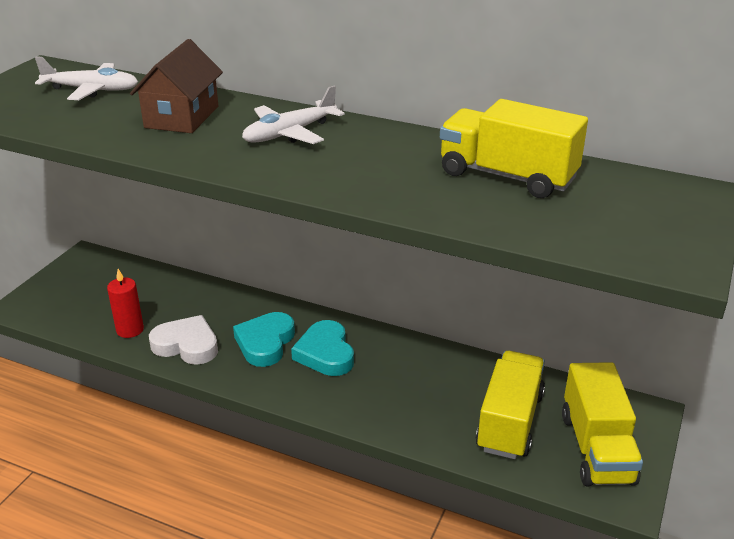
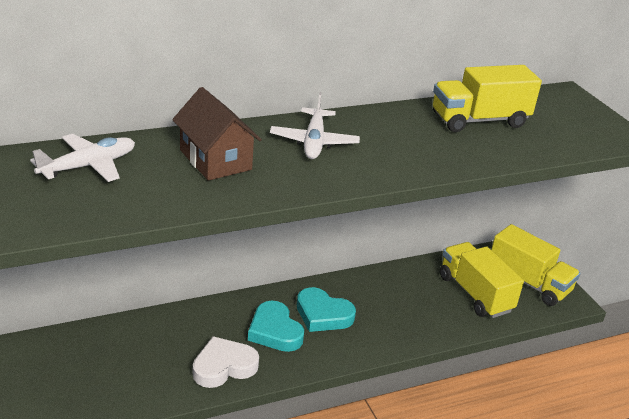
camera: 50 degrees left, 0 degrees up
red candle [107,269,144,338] -> none

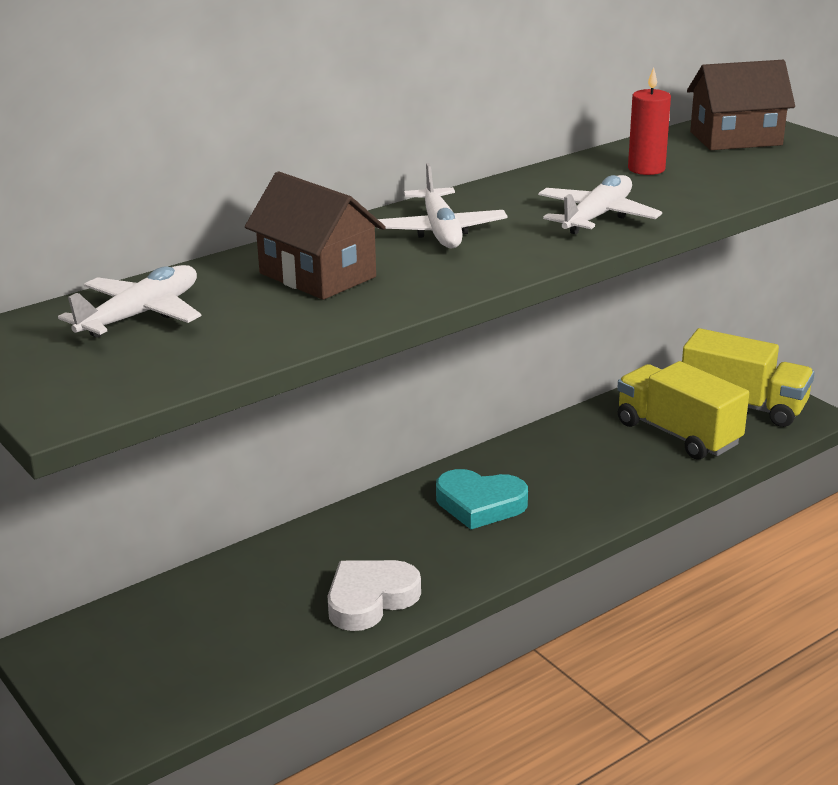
camera: 10 degrees left, 5 degrees down
turquoise heart [248,301,304,352] -> none
yellow truck [433,65,542,132] -> red candle [628,67,671,175]
none -> white plane [538,175,662,234]
none -> brown house [687,60,795,150]

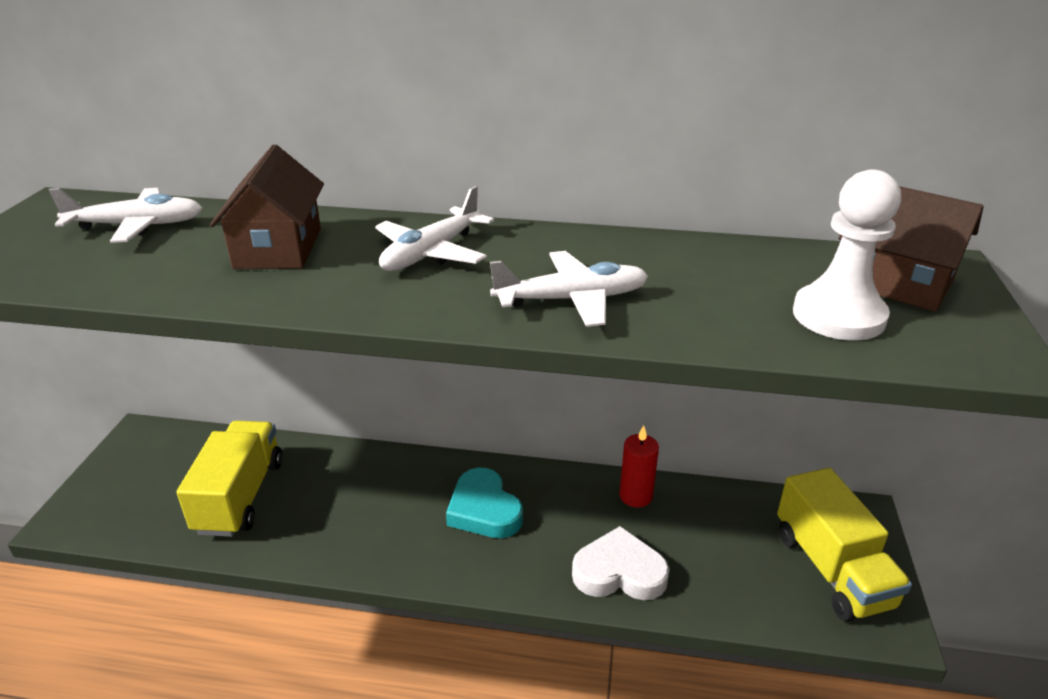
camera: 45 degrees right, 5 degrees up
white heart [328,560,421,631] -> white heart moved to [572,526,670,600]
yellow truck [617,361,749,460] -> yellow truck moved to [176,421,282,537]
red candle [628,67,671,175] -> red candle moved to [619,425,659,508]
none -> white pawn [793,169,901,341]

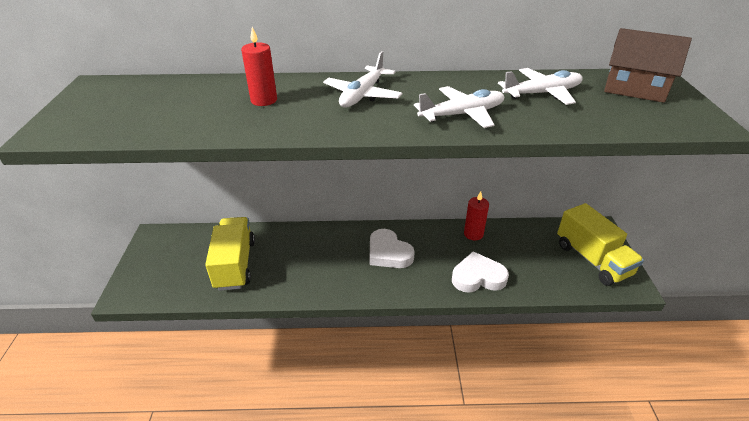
camera: 10 degrees left, 5 degrees up
white plane [49,188,203,243] -> white plane moved to [498,68,583,105]
brown house [210,145,324,269] -> red candle [241,27,277,106]
turquoise heart [446,468,523,538] -> white heart [370,229,415,268]
white pawn [793,169,901,341] -> none

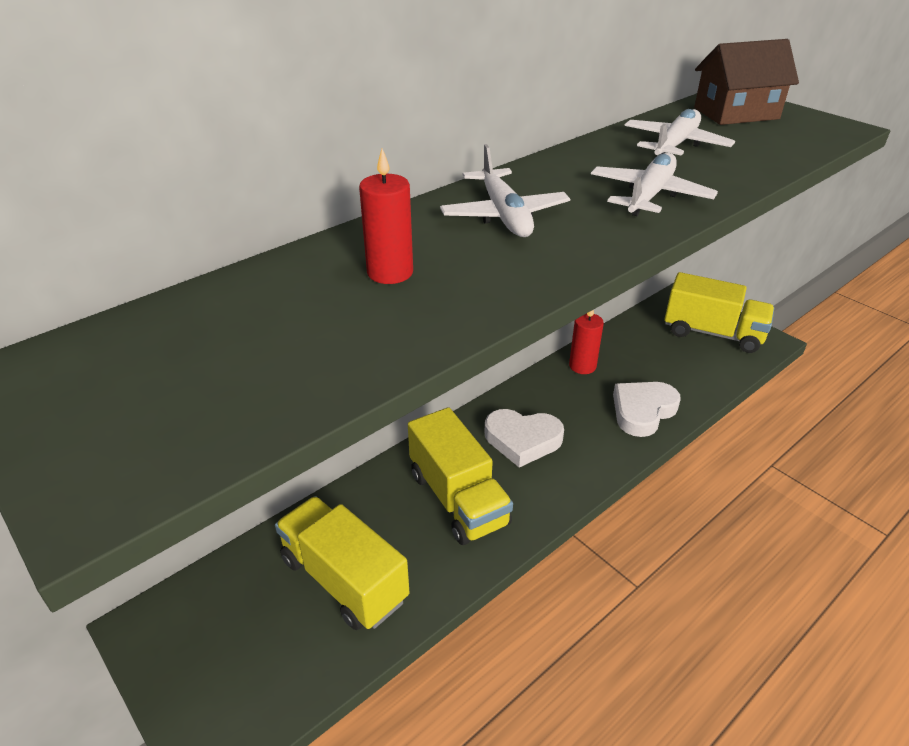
camera: 40 degrees left, 0 degrees up
none -> yellow truck [408,407,513,545]

